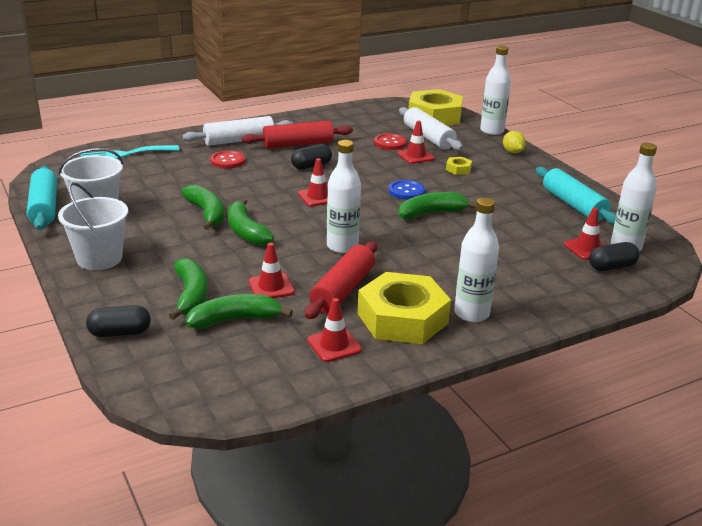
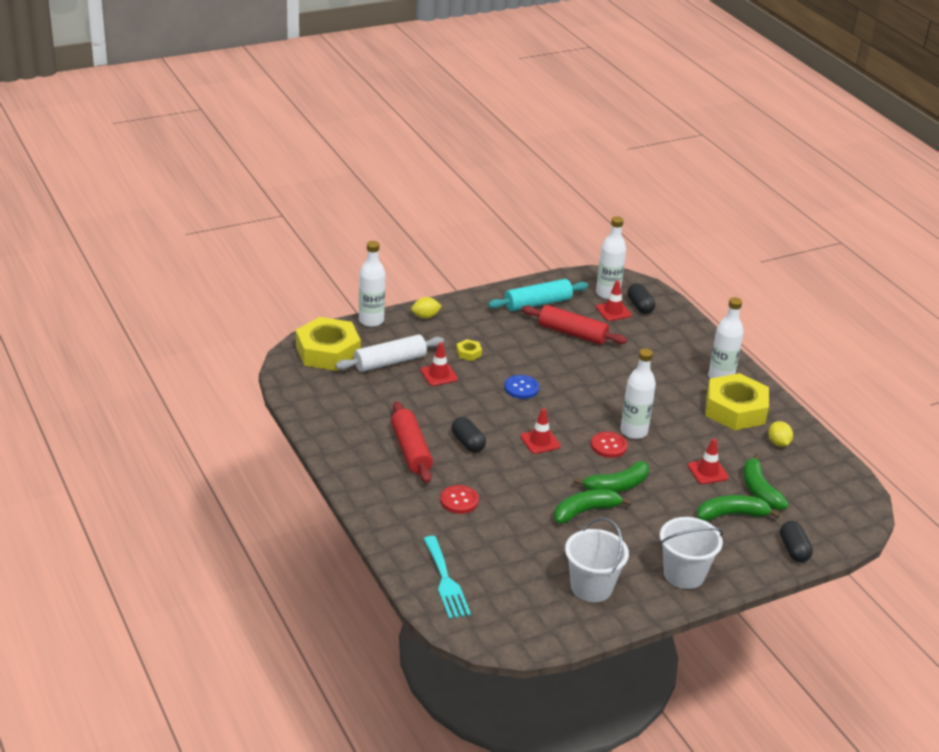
camera: 90 degrees left, 5 degrees up
turquoise rolling pin [27,166,57,230] -> none
white rolling pin [183,116,293,146] -> none
red rolling pin [305,241,377,319] -> red rolling pin moved to [522,305,627,345]
red traffic cone [307,298,362,362] -> yellow lemon [768,421,793,447]
red button [374,134,407,150] -> red button moved to [591,432,628,458]
green banana [398,192,477,219] -> none

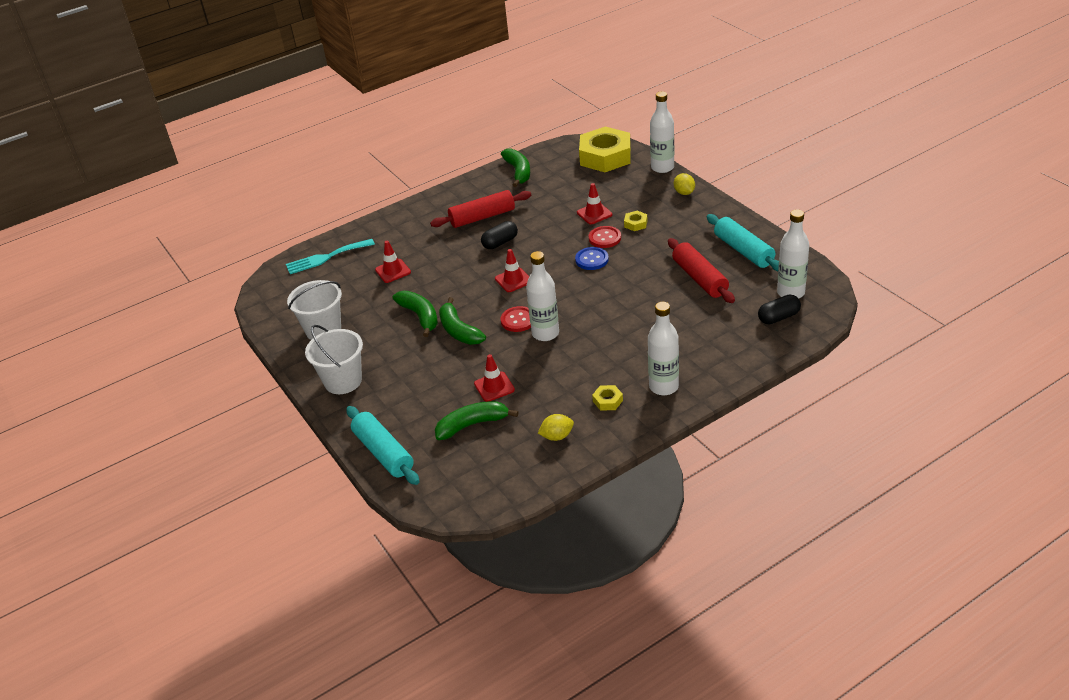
camera: 90 degrees right, 5 degrees up
white rolling pin [335,334,444,372] -> none
red button [440,485,479,514] -> red button moved to [589,226,621,248]
red rolling pin [522,305,627,345] -> red rolling pin turned 45 degrees counterclockwise [668,238,735,303]
red traffic cone [596,280,632,321] -> red traffic cone moved to [375,241,411,283]
green banana [697,495,781,521] -> green banana moved to [501,148,530,187]
yellow nut [705,373,769,430] -> yellow nut [592,385,623,411], size x0.40
black capsule [780,521,813,562] -> turquoise rolling pin [346,406,419,485]

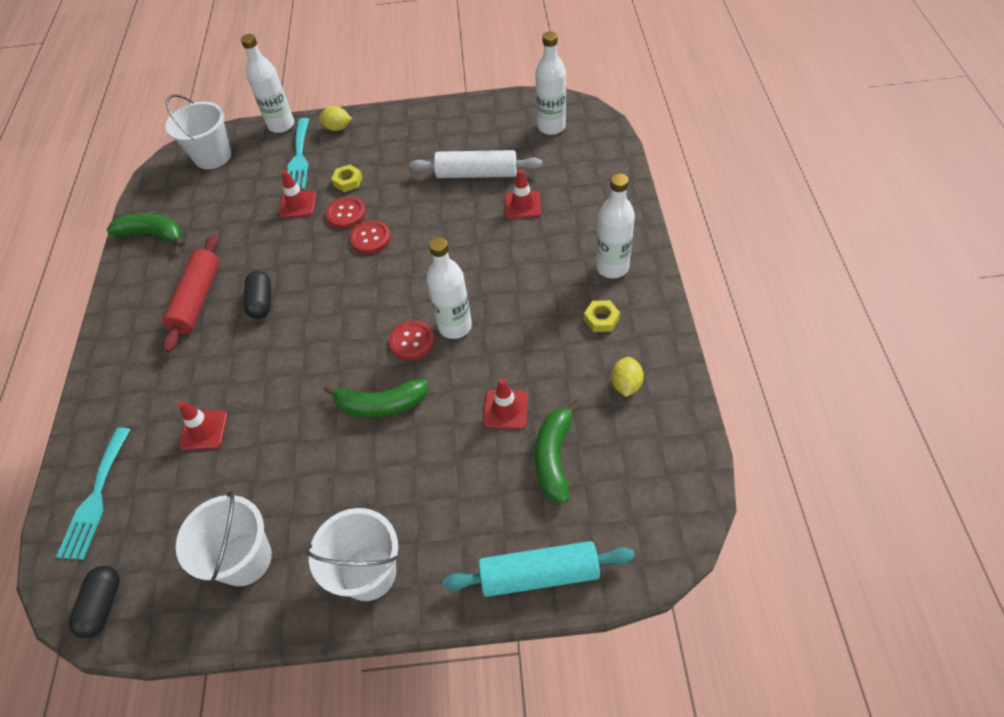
camera: 60 degrees left, 15 degrees up
green banana [393,291,438,337] -> none
red traffic cone [495,249,529,292] -> red traffic cone moved to [505,170,541,219]
blue button [575,247,609,270] -> red button [350,220,391,254]
yellow nut [579,127,631,172] -> white bucket [165,94,231,169]
red rolling pin [668,238,735,303] -> white rolling pin [410,150,542,178]
turquoise rolling pin [707,214,779,271] -> none
black capsule [758,294,801,324] -> black capsule moved to [69,566,120,638]
none -> turquoise fork [287,118,309,189]

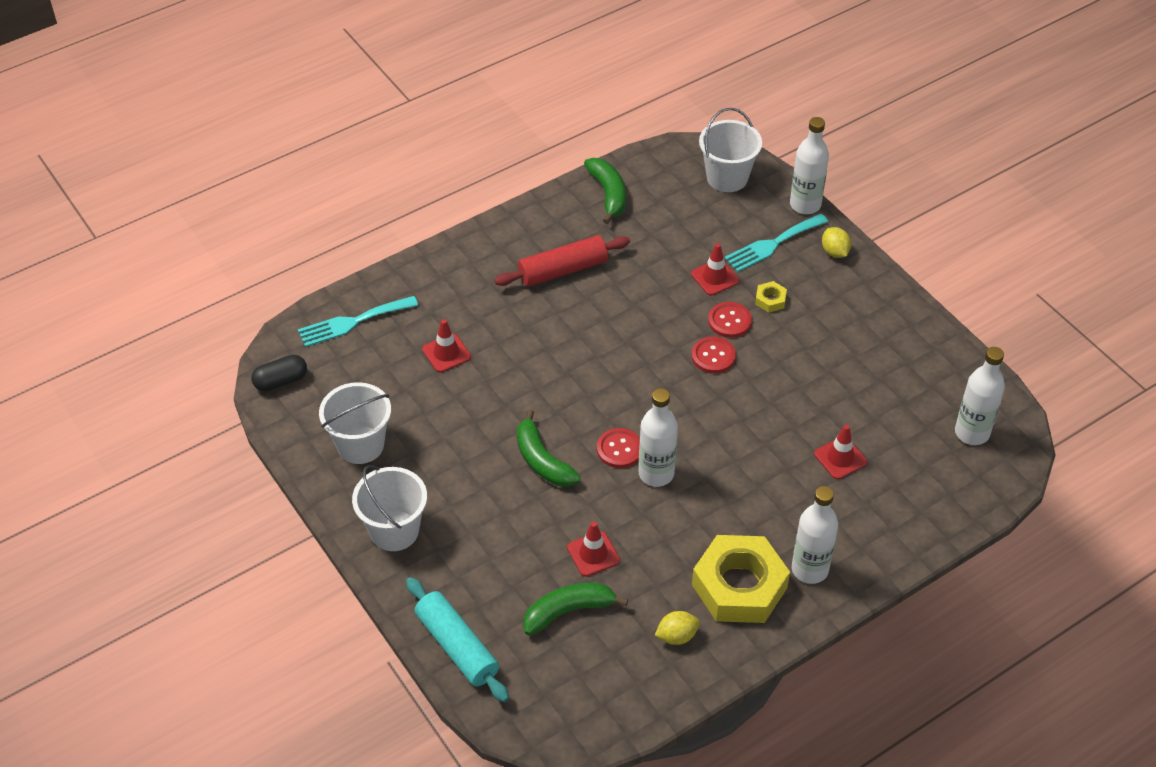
camera: 55 degrees right, 5 degrees down
black capsule [243,271,271,319] -> none
white rolling pin [410,150,542,178] -> none
yellow nut [584,300,620,332] -> yellow nut [692,535,790,623], size x2.49

